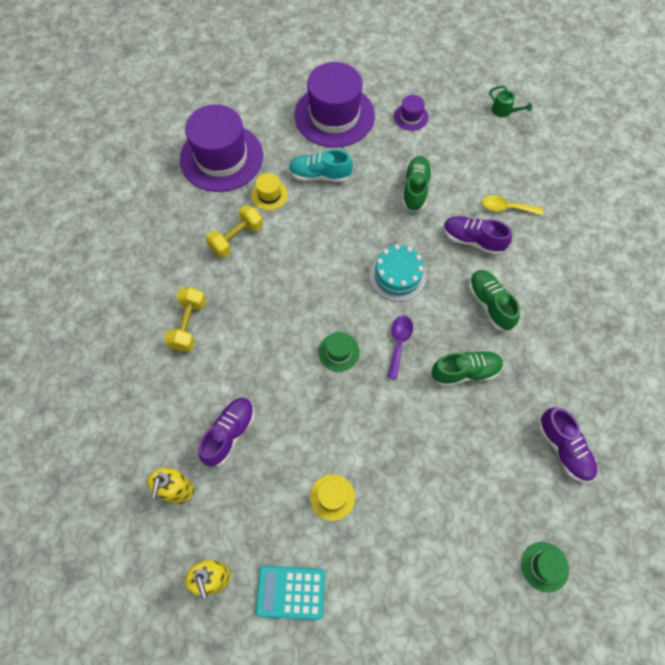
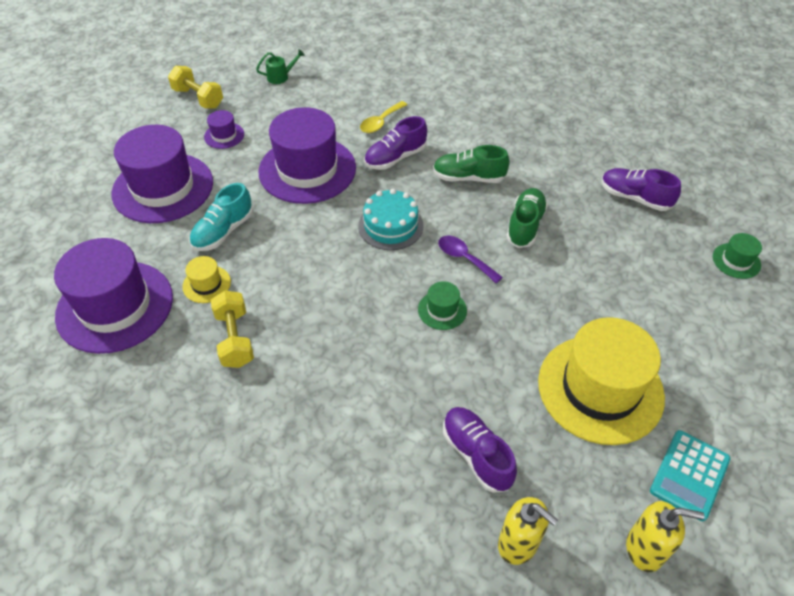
camera: 60 degrees left, 15 degrees down
yellow dumbbell [164,287,206,351] -> yellow dumbbell moved to [168,66,223,108]
yellow hat [310,474,355,521] -> yellow hat [538,317,665,445], size x2.33
green shoe [402,156,432,212] -> purple hat [259,107,356,204]
purple shoe [539,407,597,483] -> purple shoe turned 150 degrees counterclockwise [602,168,681,211]

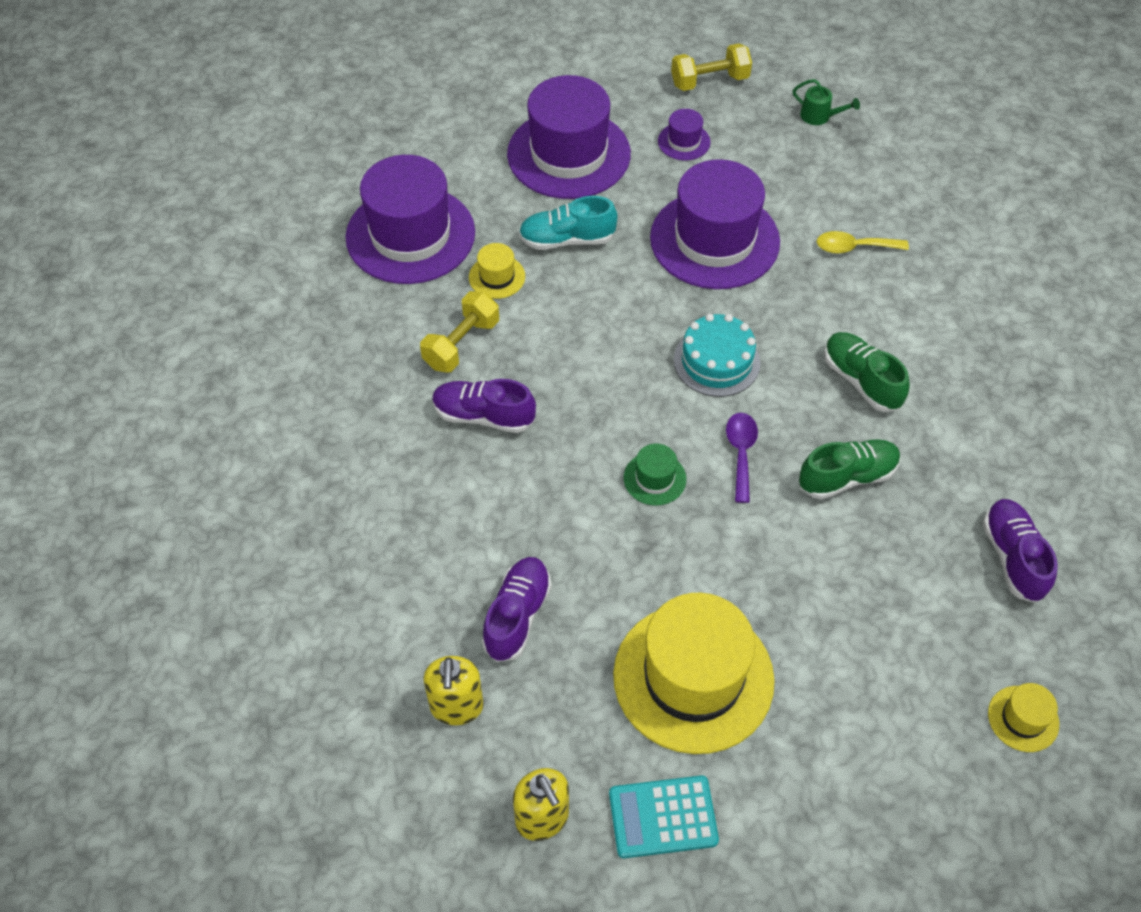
camera: 50 degrees right, 5 degrees up
yellow dumbbell [168,66,223,108] -> yellow dumbbell turned 75 degrees clockwise [671,43,752,91]
purple shoe [364,116,427,170] -> purple shoe moved to [432,379,536,433]
green hat [713,233,762,279] -> yellow hat [988,683,1059,752]

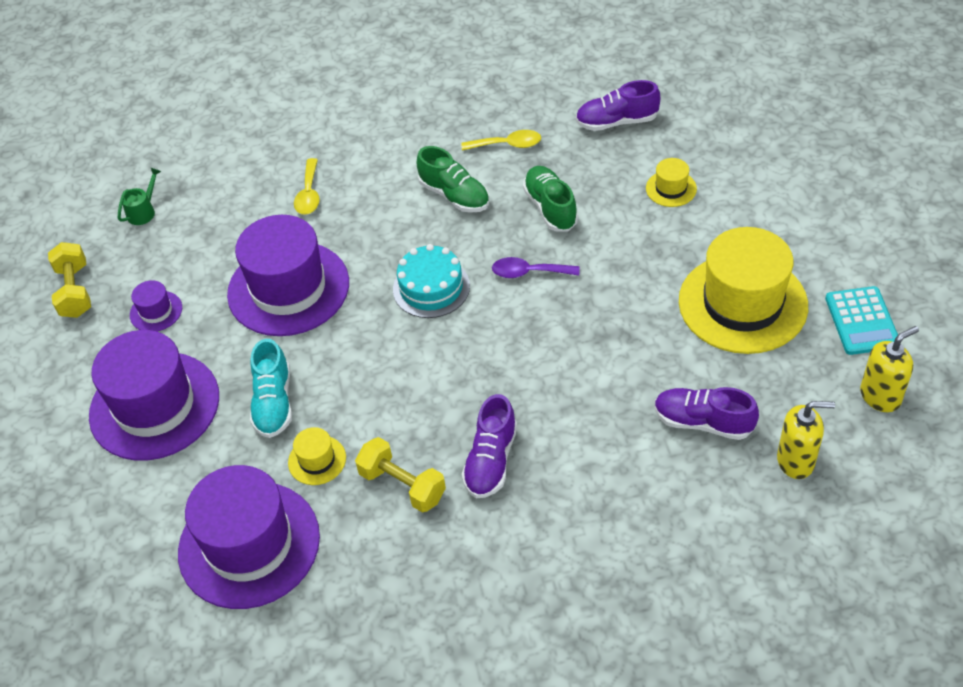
camera: 85 degrees left, 5 degrees down
green hat [624,443,686,505] -> none
green shoe [824,332,910,412] -> green shoe turned 105 degrees counterclockwise [416,146,489,213]
yellow hat [988,683,1059,752] -> yellow hat moved to [646,158,697,207]
none -> yellow spoon [461,130,541,151]

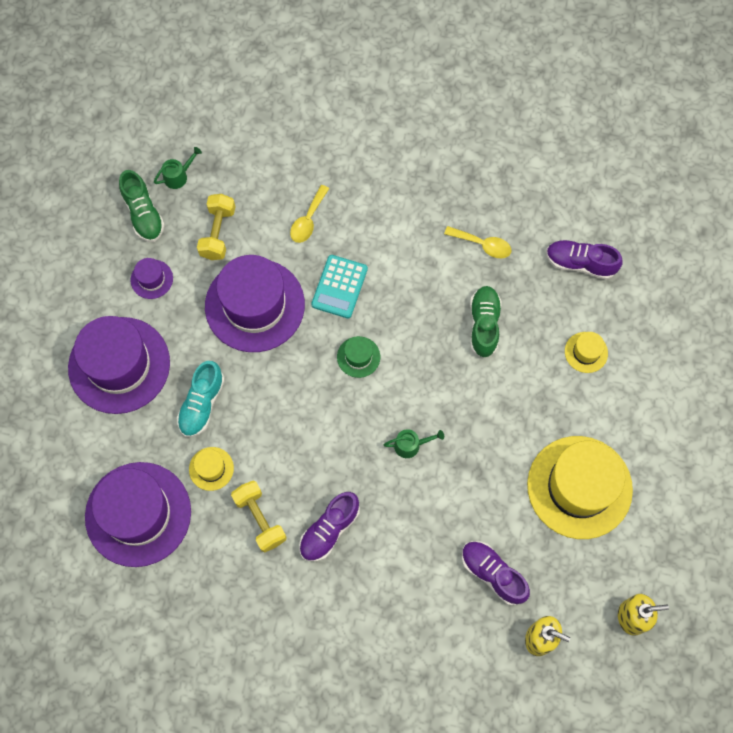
camera: 20 degrees right, 20 degrees up
yellow dumbbell [48,242,91,318] -> yellow dumbbell moved to [197,194,235,260]
turquoise cake [393,244,470,318] -> green hat [337,336,380,378]
green shoe [416,146,489,213] -> green shoe moved to [119,170,165,242]
purple spoon [492,257,580,278] -> none
turquoise calculator [825,286,898,355] -> turquoise calculator moved to [311,255,368,318]
none -> green watering can [383,429,444,458]

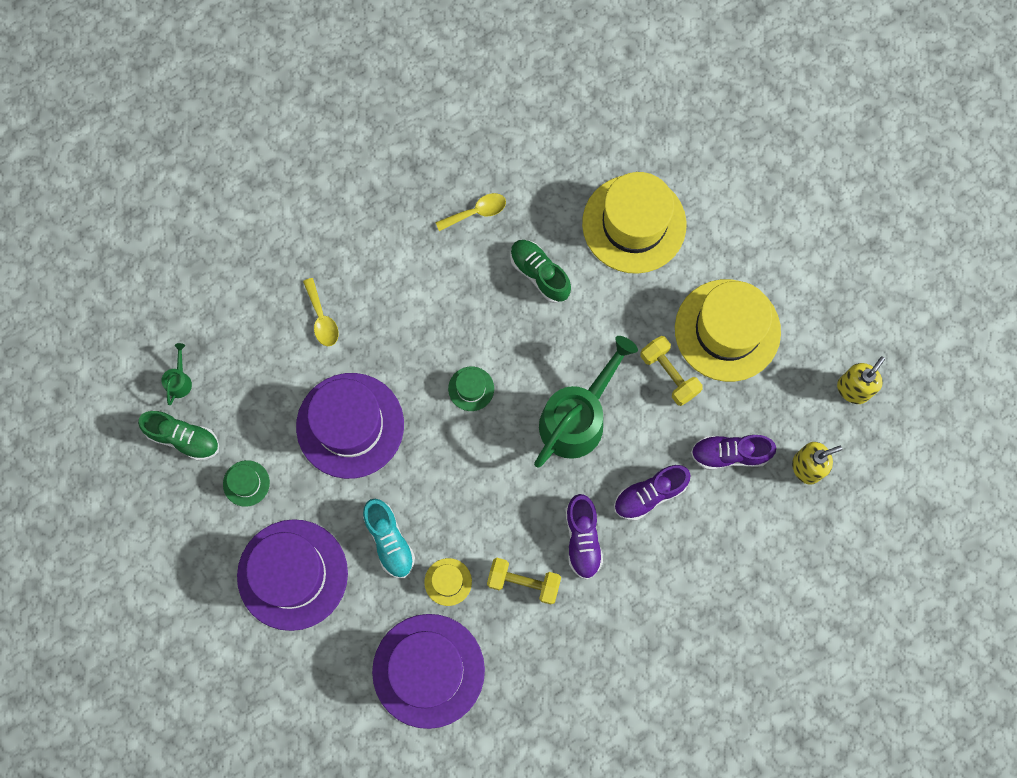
camera: 45 degrees left, 5 degrees up
purple hat [130,258,173,299] -> green hat [223,460,270,507]
yellow dumbbell [197,194,235,260] -> yellow dumbbell moved to [640,336,703,406]
turquoise calculator [311,255,368,318] -> none
green watering can [383,429,444,458] -> green watering can [534,336,638,467], size x2.44
purple shoe [546,240,622,280] -> purple shoe moved to [614,465,691,521]
yellow hat [565,332,608,373] -> yellow hat [582,172,687,274], size x2.33

